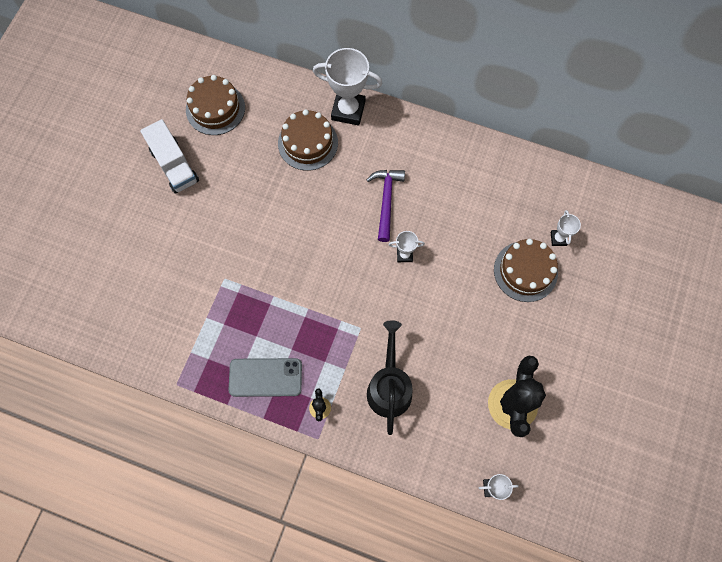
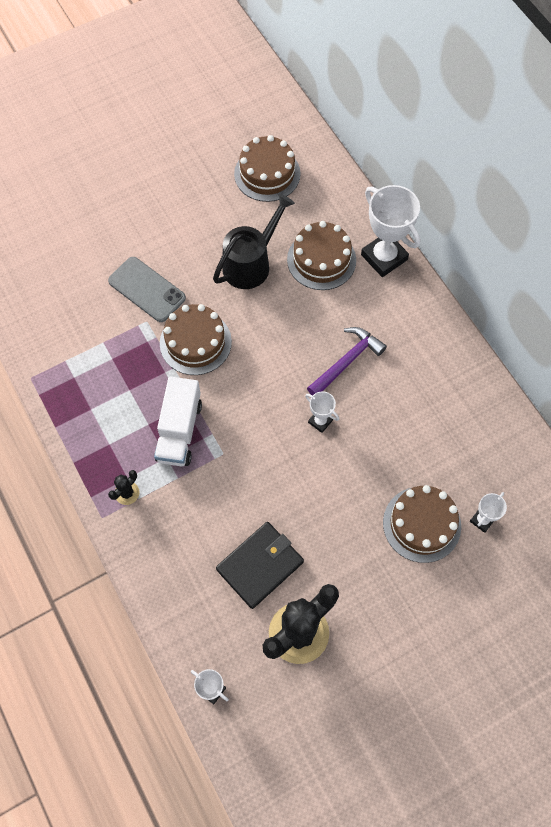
camera: 40 degrees right, 5 degrees down
white truck [140,119,199,194] -> white truck moved to [154,376,202,467]
grey phone [229,358,302,397] -> grey phone moved to [108,257,186,322]
black watering can [367,320,412,435] -> black watering can moved to [213,193,295,289]
none -> brown cake [160,304,232,375]
none -> black wallet [216,522,304,609]

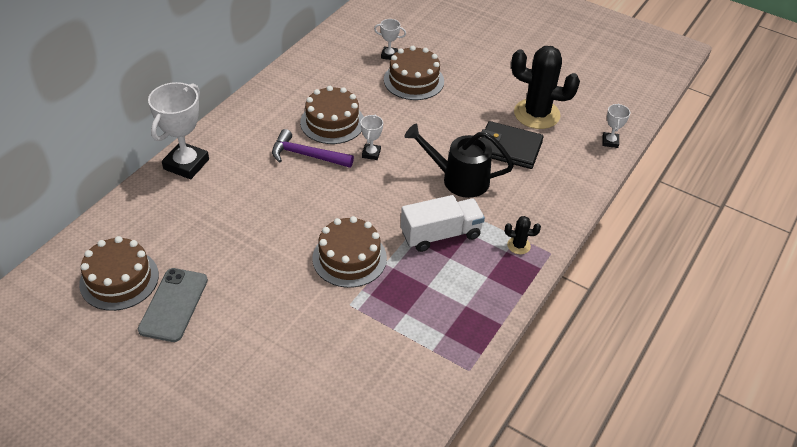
camera: 120 degrees left, 20 degrees down
grey phone [108,257,186,322] -> grey phone moved to [138,268,208,342]
black watering can [213,193,295,289] -> black watering can moved to [404,124,514,198]
brown cake [287,221,356,290] -> brown cake moved to [300,86,364,144]

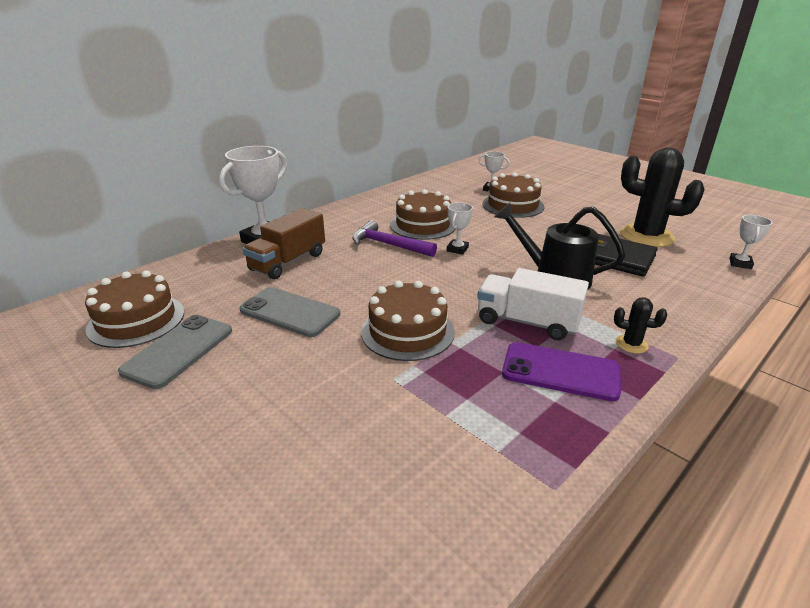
camera: 15 degrees right, 15 degrees down
white truck [401,195,485,252] -> white truck turned 150 degrees counterclockwise [477,268,589,340]
none -> grey phone [240,287,340,337]
none -> brown truck [243,208,325,279]
none -> purple phone [502,342,621,401]

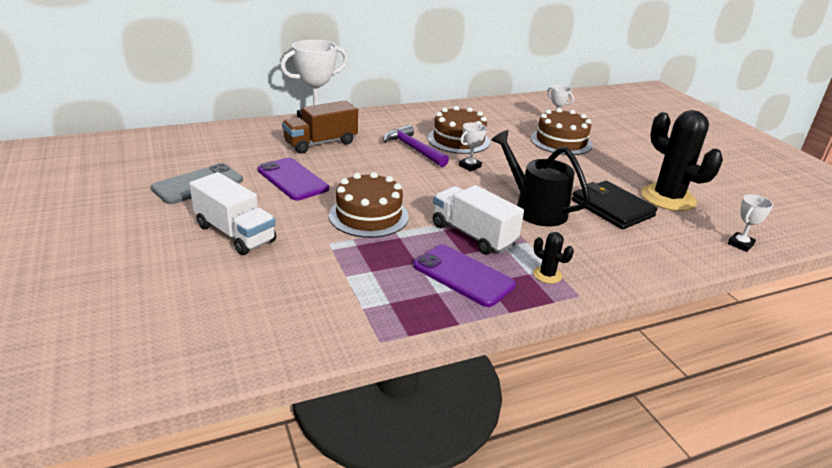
camera: 20 degrees right, 0 degrees up
brown cake [85,270,184,348] -> none
grey phone [240,287,340,337] -> purple phone [258,158,329,200]
none -> white truck [189,172,276,255]

